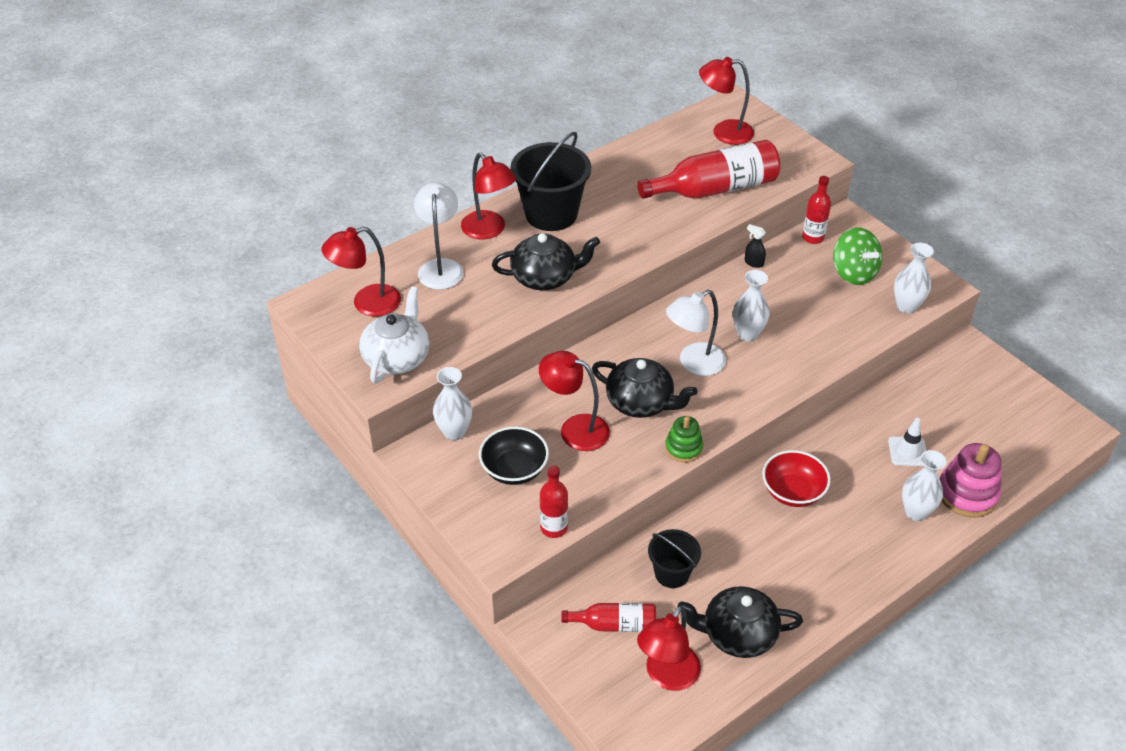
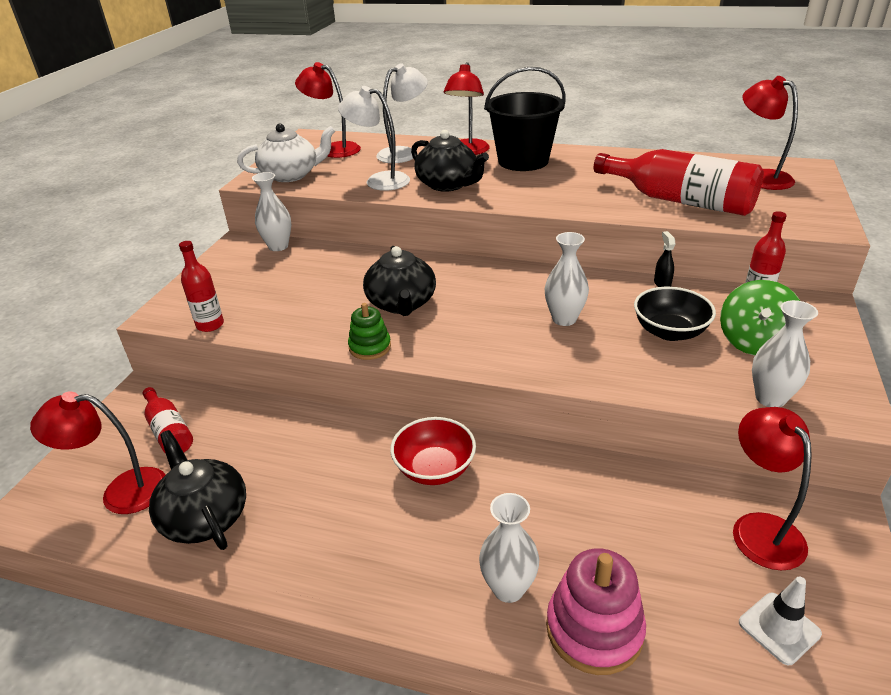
camera: 55 degrees right, 10 degrees down
black bowl [479,427,549,485] -> black bowl moved to [634,287,716,341]
red lamp [539,351,610,451] -> red lamp moved to [733,407,812,570]
black bucket [648,529,701,588] -> none
white lamp [666,290,726,376] -> white lamp moved to [338,86,410,191]
white traffic cone [888,418,926,466] -> white traffic cone moved to [739,576,822,665]

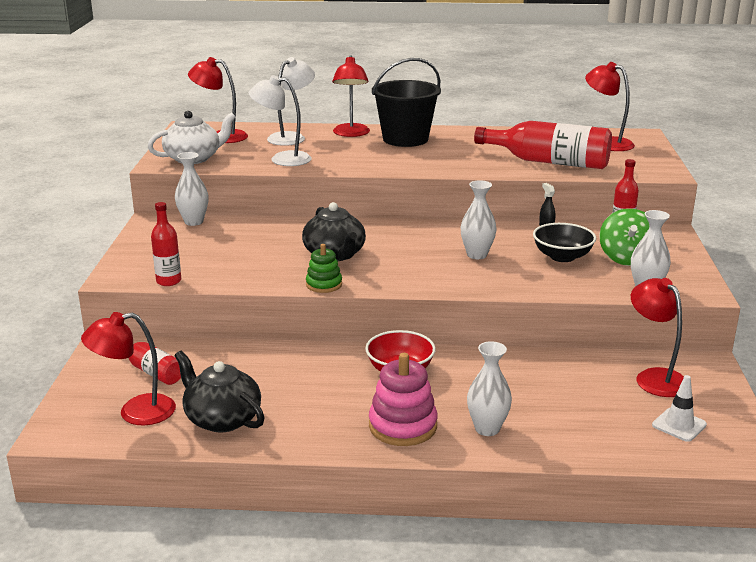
camera: 15 degrees left, 10 degrees down
black teapot [411,130,489,192] -> none
pink stacking toy [546,548,646,675] -> pink stacking toy moved to [369,353,438,446]

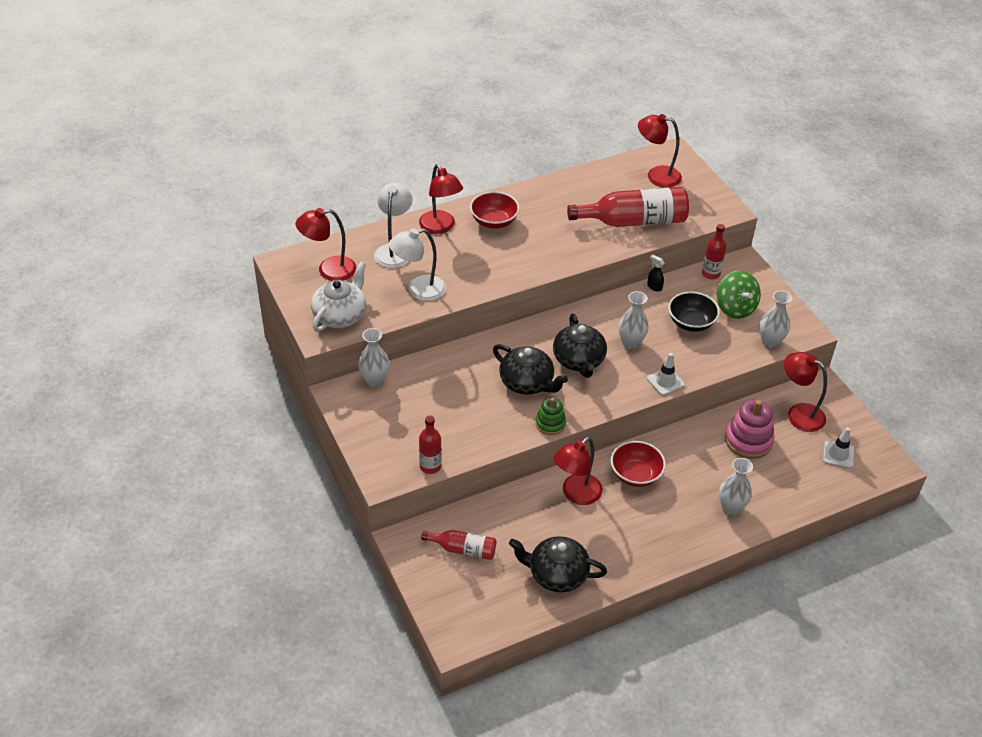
camera: 30 degrees left, 20 degrees up
red lamp [81,312,176,426] -> red lamp moved to [554,437,603,505]
pink stacking toy [369,353,438,446] -> pink stacking toy moved to [725,400,774,459]
black bucket [372,58,441,147] -> red bowl [470,191,520,229]
none -> black teapot [553,314,607,378]
none -> white traffic cone [647,353,685,396]

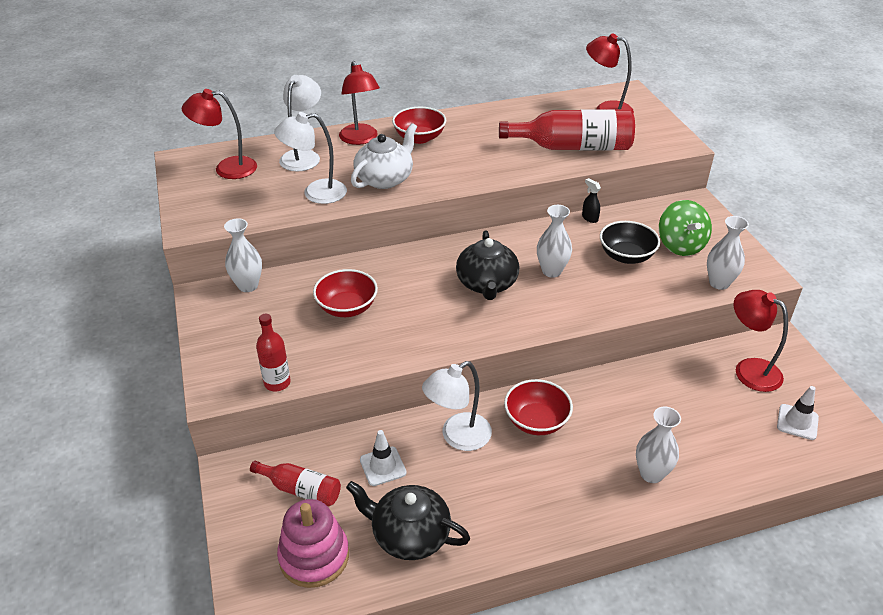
camera: 10 degrees right, 5 degrees down
white teapot [311,262,366,332] -> white teapot moved to [351,123,417,189]
black teapot [493,344,568,395] -> none
green stacking toy [535,398,566,435] -> none
red lamp [554,437,603,505] -> white lamp [422,361,492,451]
white traffic cone [647,353,685,396] -> white traffic cone moved to [360,430,407,486]
red bottle [702,224,726,280] -> none
pink stacking toy [725,400,774,459] -> pink stacking toy moved to [277,499,349,588]
none -> red bowl [313,269,378,317]

